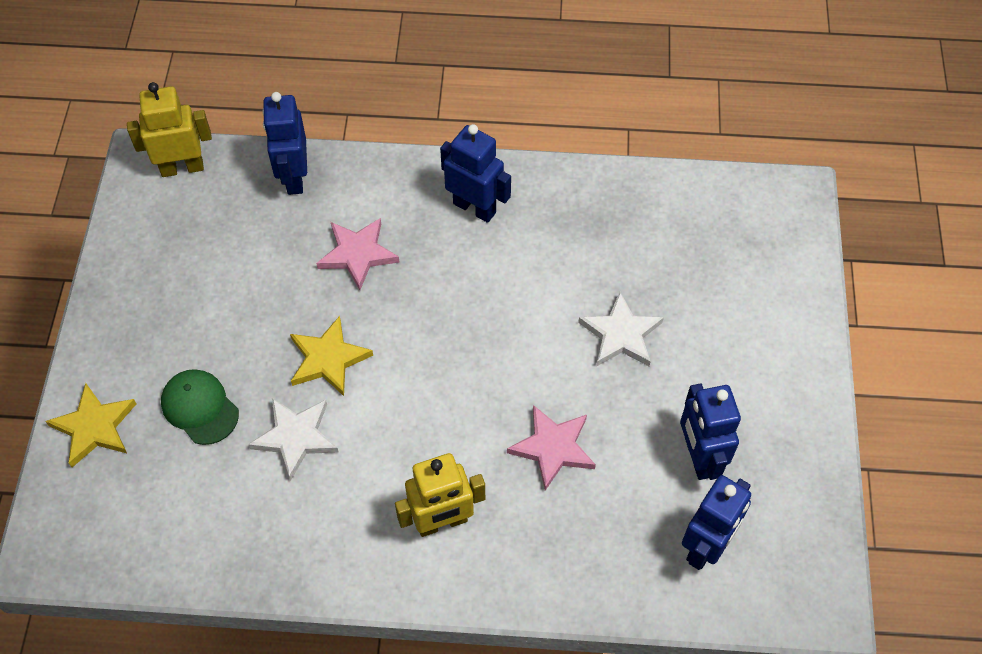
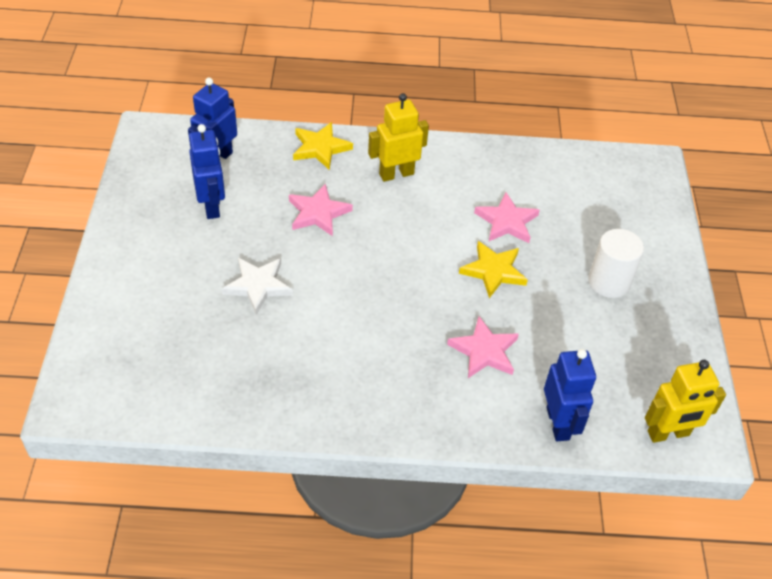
camera: 175 degrees right, 10 degrees down
yellow star [45,383,136,467] -> yellow star moved to [293,122,353,170]
green cap [161,369,239,445] -> none
white star [248,398,339,481] -> pink star [474,192,540,243]
blue robot [440,124,511,223] -> none
none -> white cylinder [588,229,644,298]

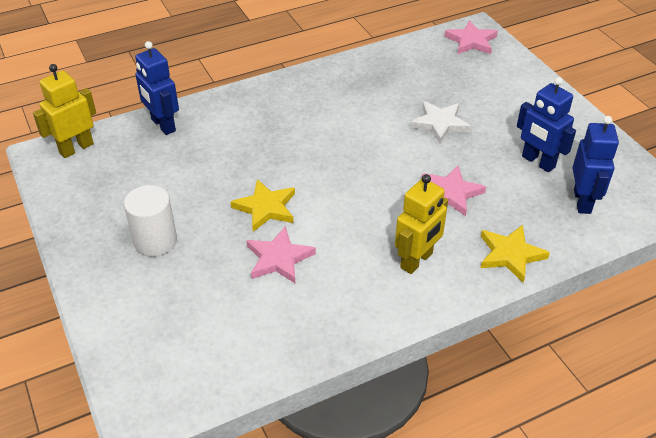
camera: 155 degrees right, 5 degrees down
pink star [447,316,519,378] -> pink star moved to [444,20,498,54]

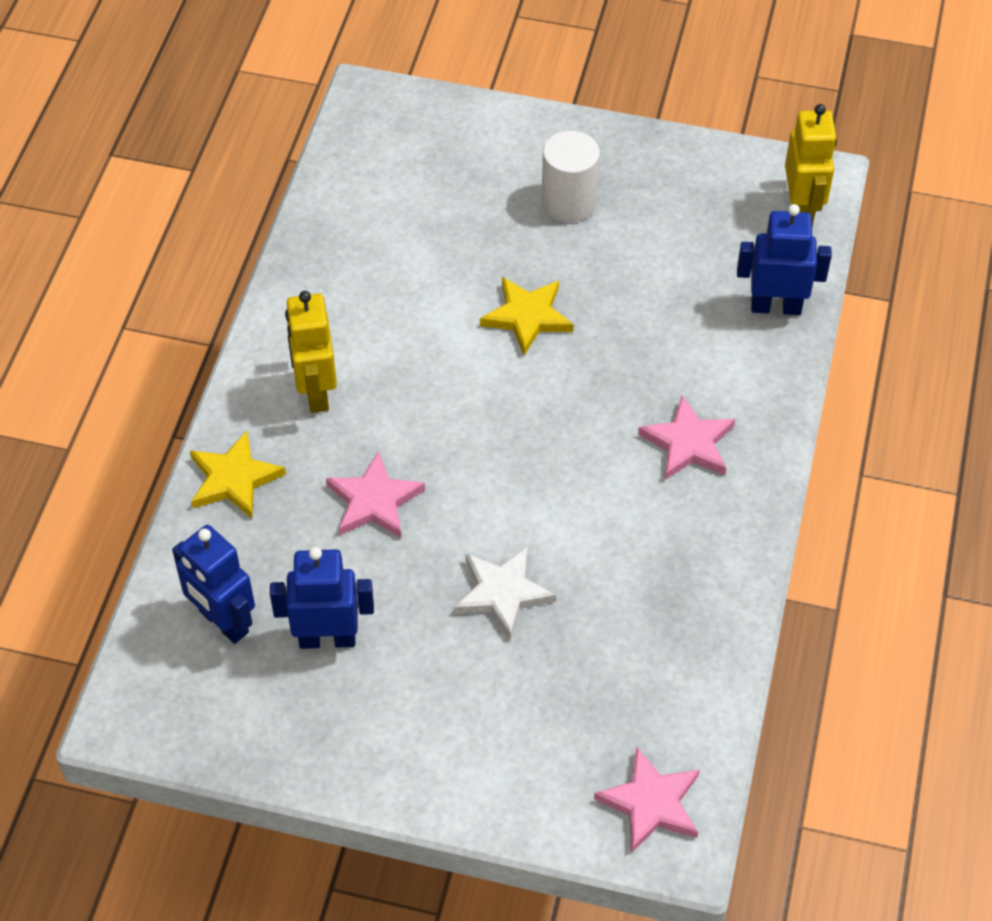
camera: 130 degrees right, 10 degrees up
pink star [246,226,316,283] -> pink star moved to [638,396,735,480]

